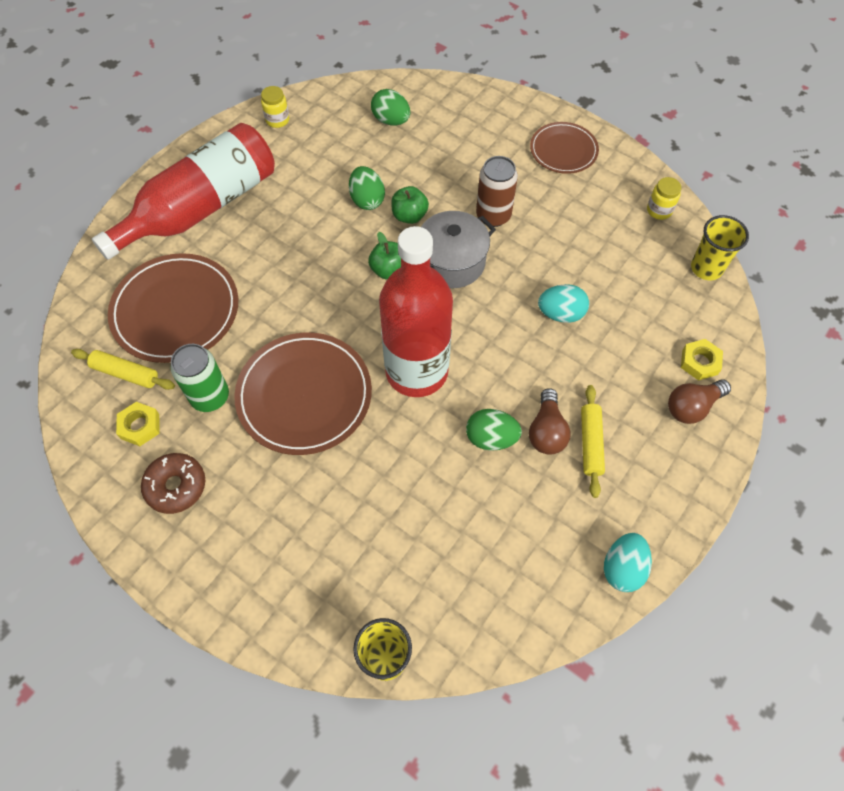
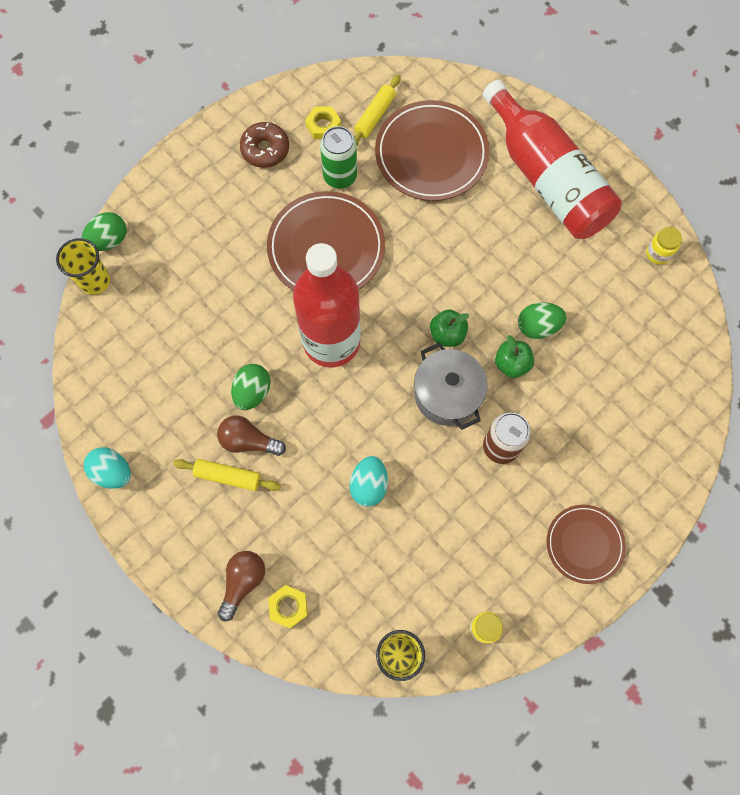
camera: 100 degrees right, 10 degrees up
green egg [371,89,410,126] -> green egg moved to [82,212,127,251]
brown light bulb [668,380,731,424] -> brown light bulb turned 45 degrees clockwise [218,551,265,621]

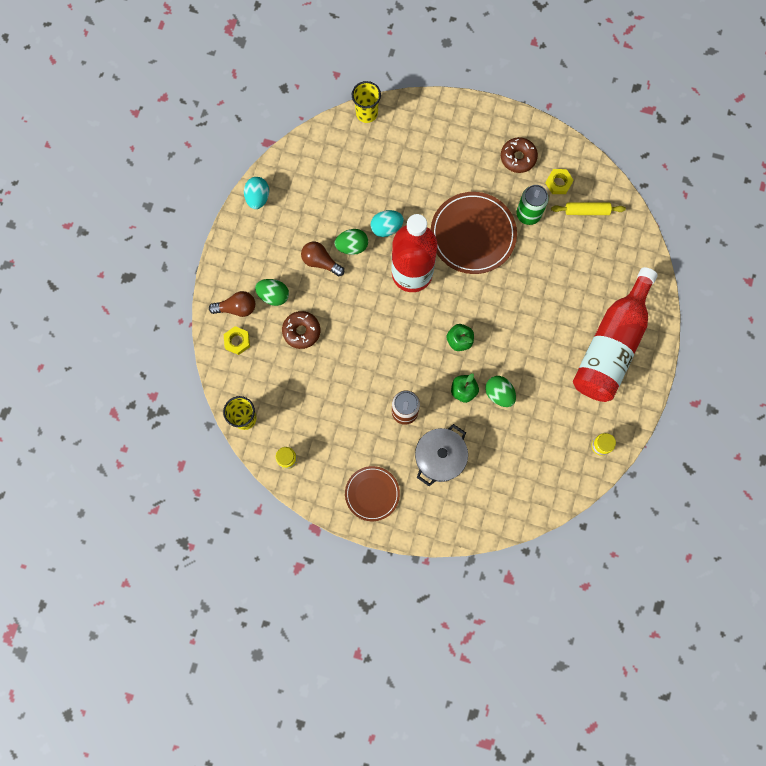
camera: 60 degrees right, 5 degrees up
green egg [82,212,127,251] -> green egg moved to [255,279,289,306]
yellow rolling pin [173,459,281,491] -> none
brown light bulb [217,416,286,456] -> brown light bulb turned 45 degrees counterclockwise [301,242,344,276]
turquoise egg [349,456,388,507] -> turquoise egg moved to [370,210,404,237]
brown plate [375,100,489,201] -> none
grey pot [414,343,488,430] -> grey pot moved to [415,424,468,486]
none -> brown donut [282,311,320,349]

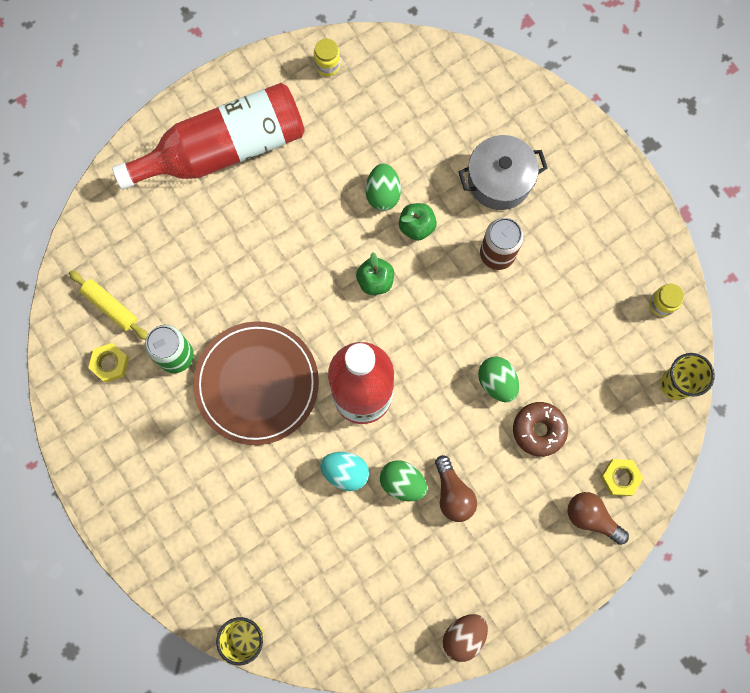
camera: 140 degrees left, 0 degrees up
turquoise egg [244,177,269,209] -> brown egg [443,614,488,662]
green egg [255,279,289,306] -> green egg moved to [478,356,519,402]
brown plate [345,466,400,521] -> none
brown donut [501,137,538,173] -> none

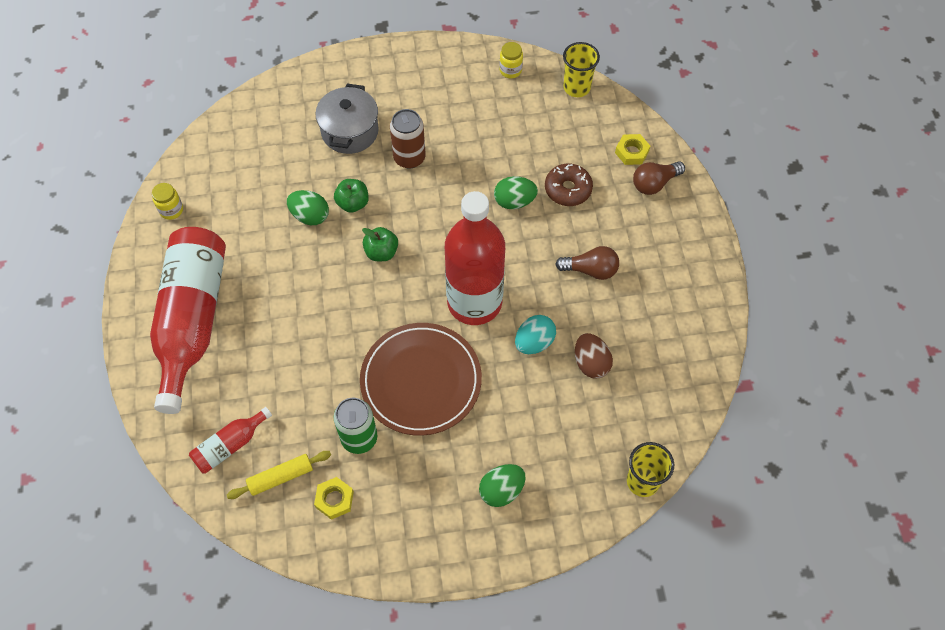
camera: 65 degrees left, 15 degrees down
green egg [380,460,427,501] -> green egg moved to [479,464,526,507]
brown egg [443,614,488,662] -> brown egg moved to [575,333,613,378]
none -> red bottle [189,407,272,474]

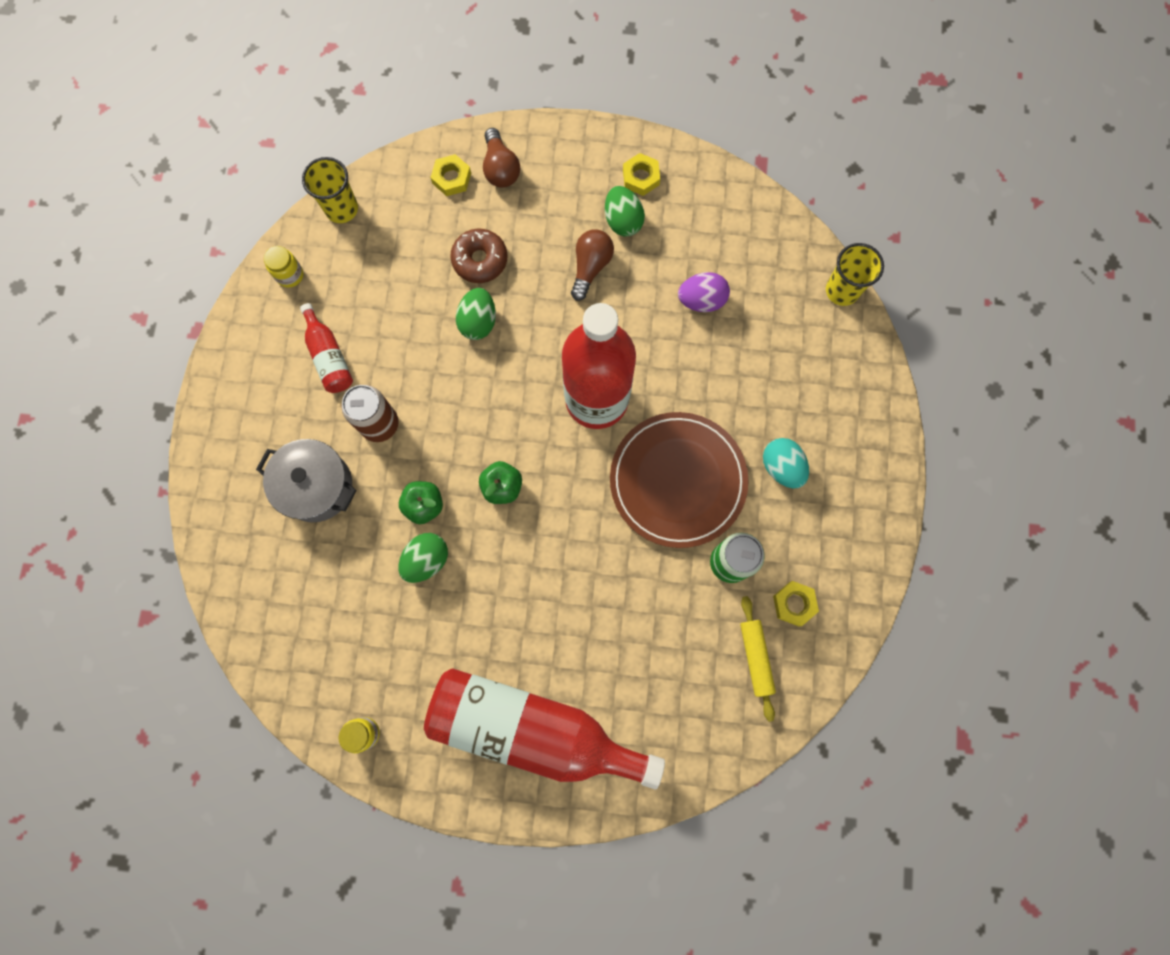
camera: 75 degrees left, 15 degrees up
red bottle [189,407,272,474] -> red bottle moved to [300,303,353,393]
green egg [479,464,526,507] -> green egg moved to [605,186,645,236]
turquoise egg [515,315,556,354] -> turquoise egg moved to [763,438,809,488]
brown egg [575,333,613,378] -> purple egg [678,272,730,312]
none -> yellow nut [623,153,660,196]

